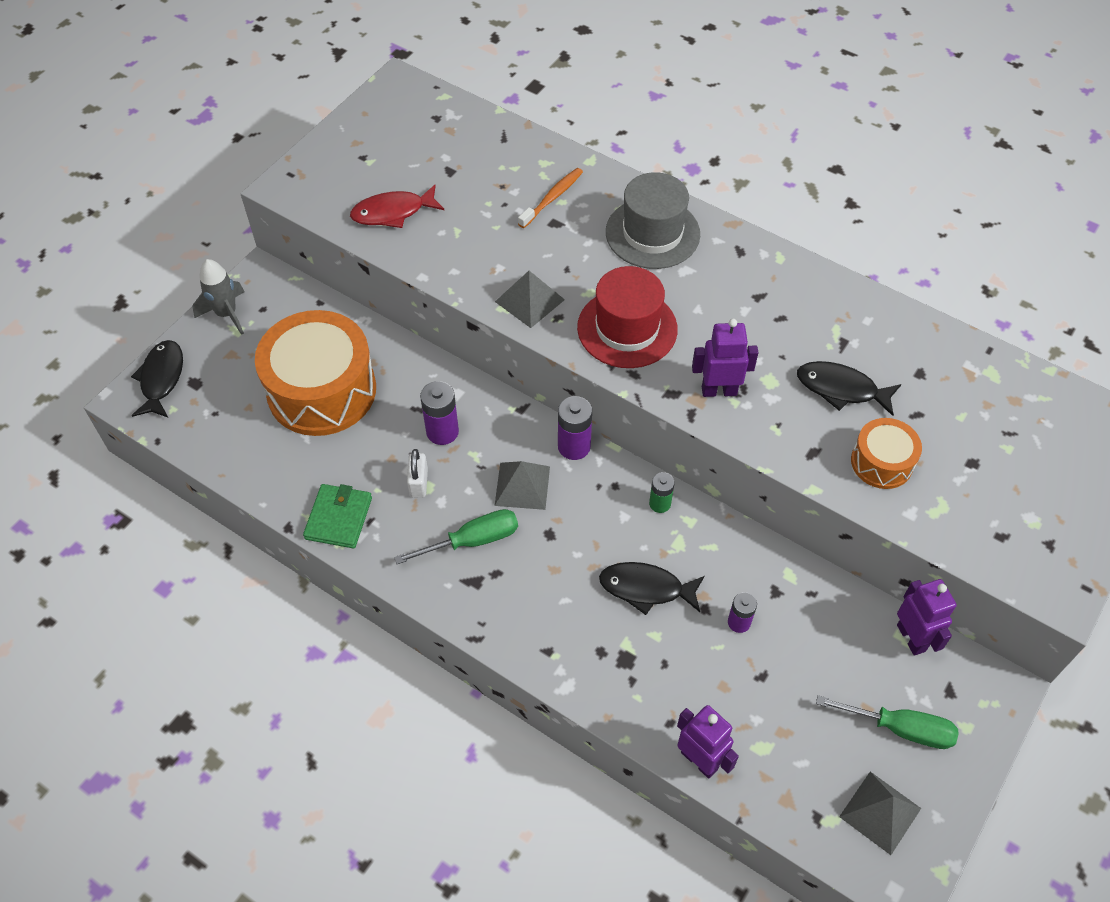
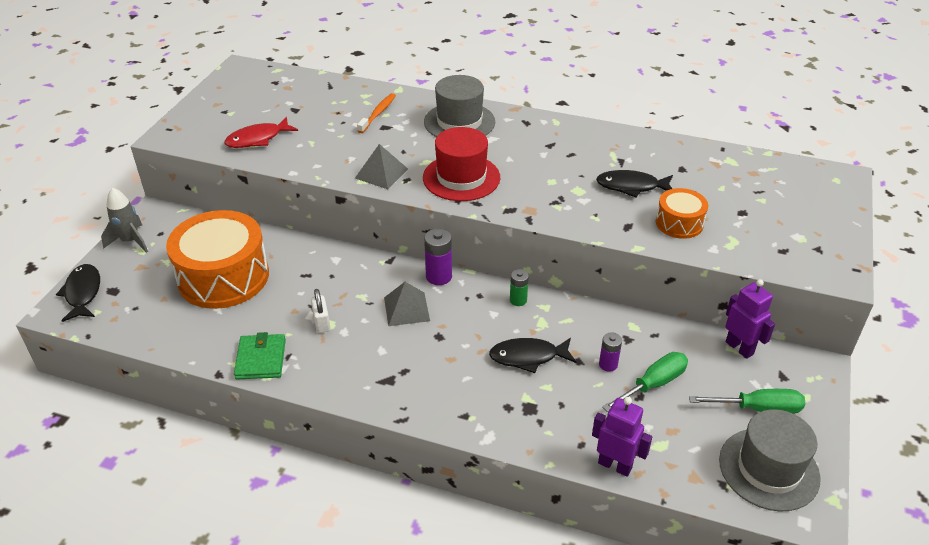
camera: 15 degrees left, 15 degrees down
green screwdriver [394,509,518,564] -> green screwdriver moved to [602,352,688,412]
purple battery [420,381,459,445] -> none
purple robot [692,319,759,397] -> none
grey pyramid [839,772,921,855] -> grey hat [719,409,821,511]

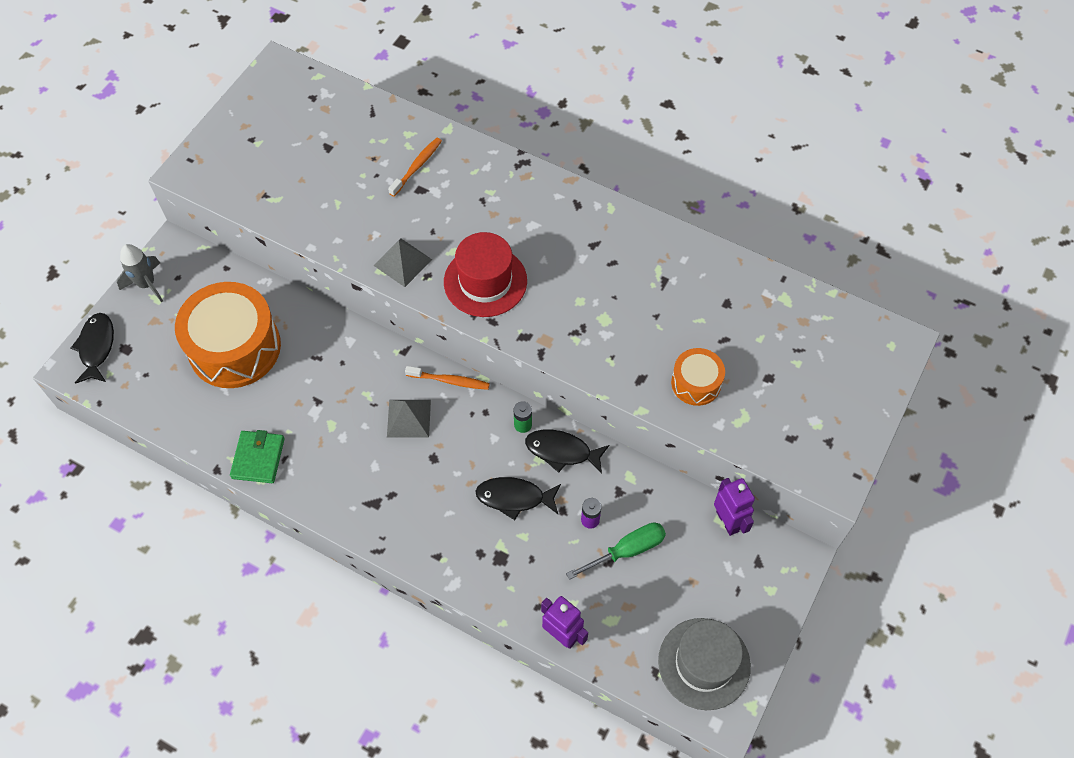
camera: 10 degrees right, 20 degrees up
red fish [224,117,298,148] -> none
white padlock [311,289,330,333] -> none
grey hat [424,75,495,137] -> none
purple battery [424,228,452,285] -> orange toothbrush [405,366,490,390]
black fish [596,170,673,197] -> black fish moved to [525,430,609,474]
green screwdriver [689,389,805,414] -> none

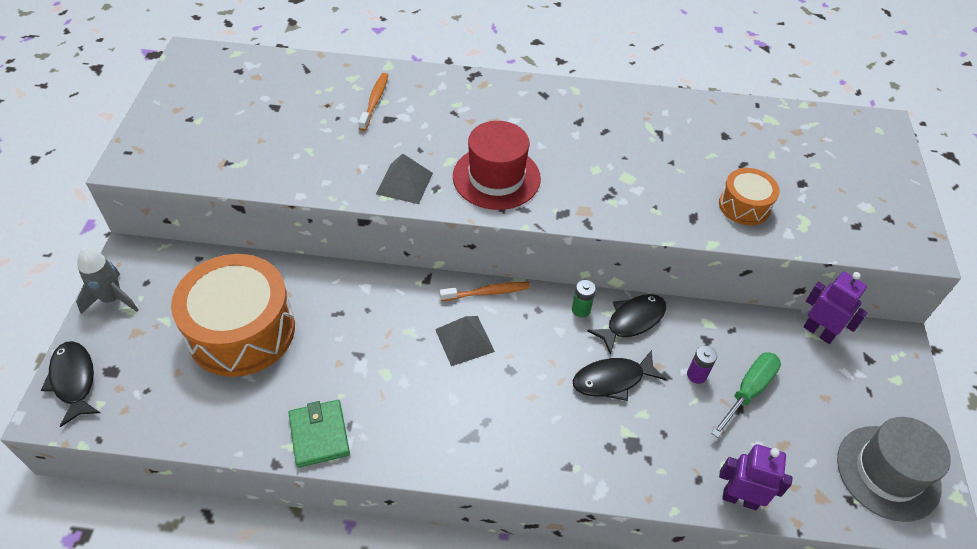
camera: 25 degrees left, 10 degrees down
black fish [525,430,609,474] -> black fish turned 150 degrees clockwise [587,294,666,355]

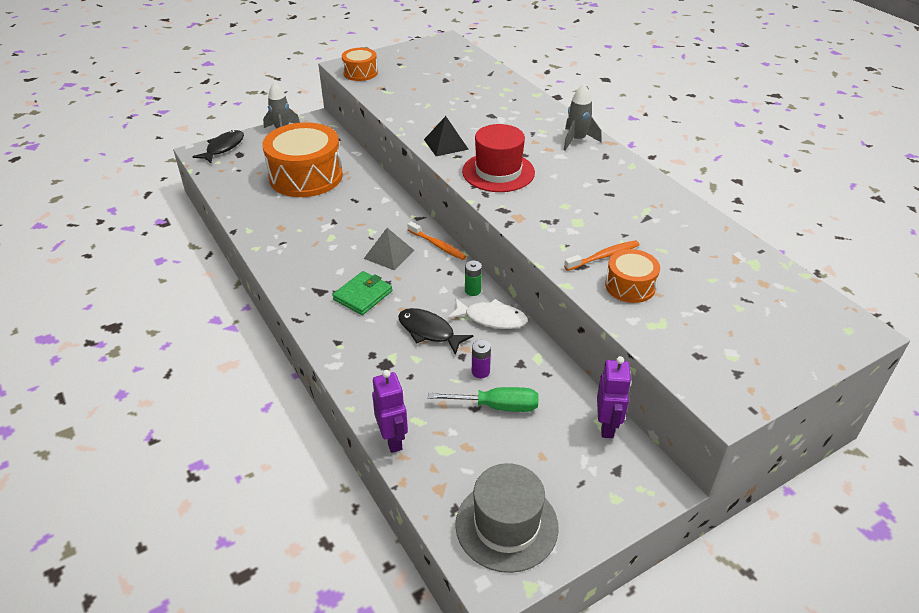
camera: 55 degrees right, 10 degrees down
green wallet [288,400,350,468] -> green wallet moved to [332,271,392,315]
orange toothbrush [358,73,388,131] -> orange toothbrush moved to [564,240,640,271]
grey pyramid [376,154,433,204] -> black pyramid [424,116,469,156]
black fish [587,294,666,355] -> white fish [447,298,528,329]
none -> orange drum [342,48,378,81]
none -> grey rocket [564,84,601,151]

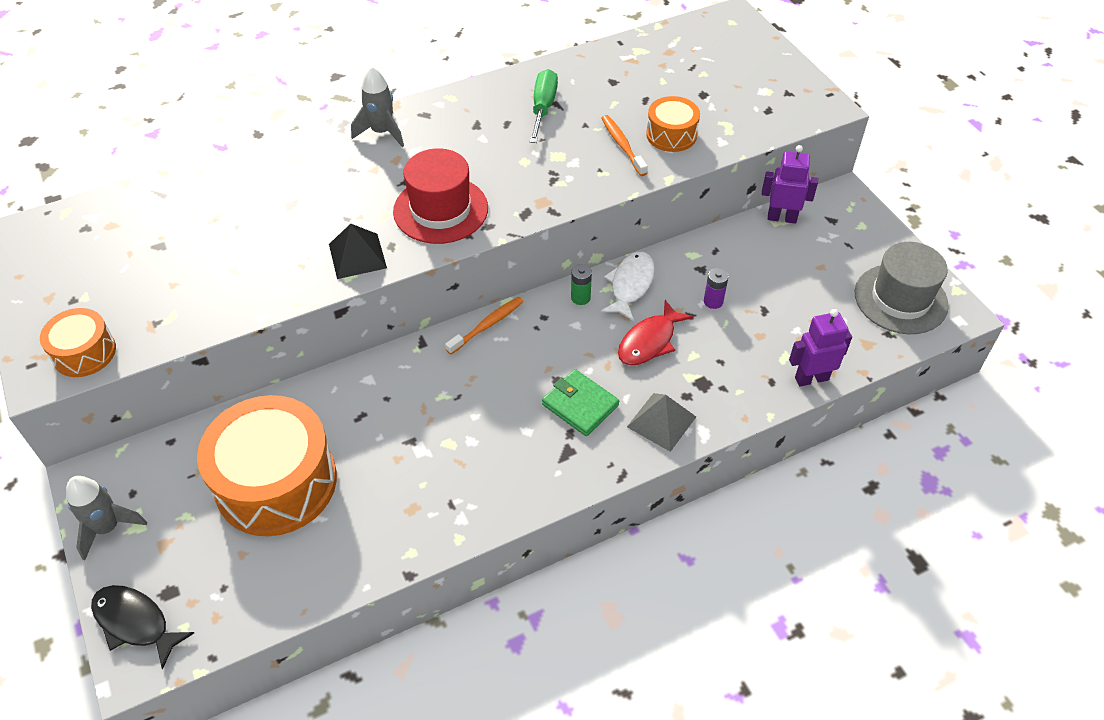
camera: 85 degrees left, 10 degrees up
grey pyramid [364,228,414,270] -> grey pyramid moved to [627,393,696,452]
black fish [398,308,473,355] -> red fish [618,300,693,365]
green screwdriver [428,387,538,412] -> green screwdriver moved to [530,69,558,143]

